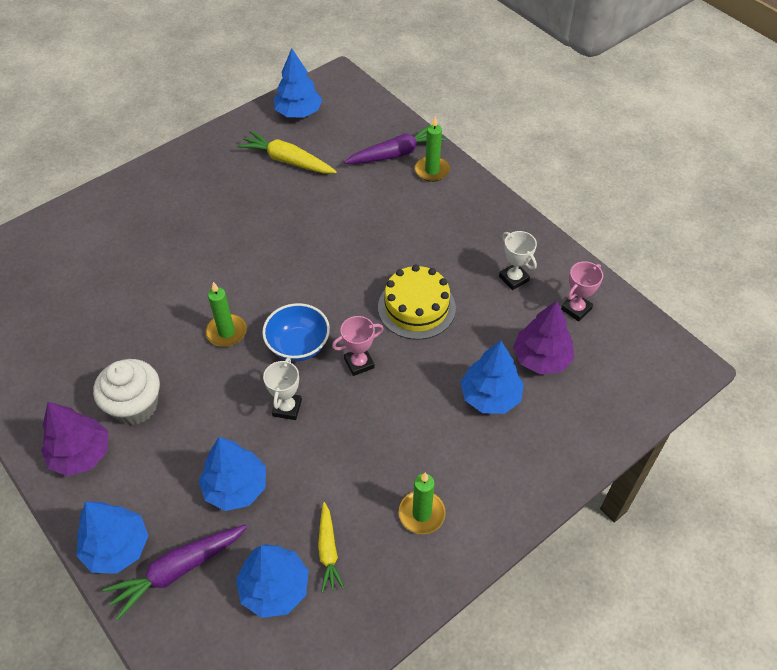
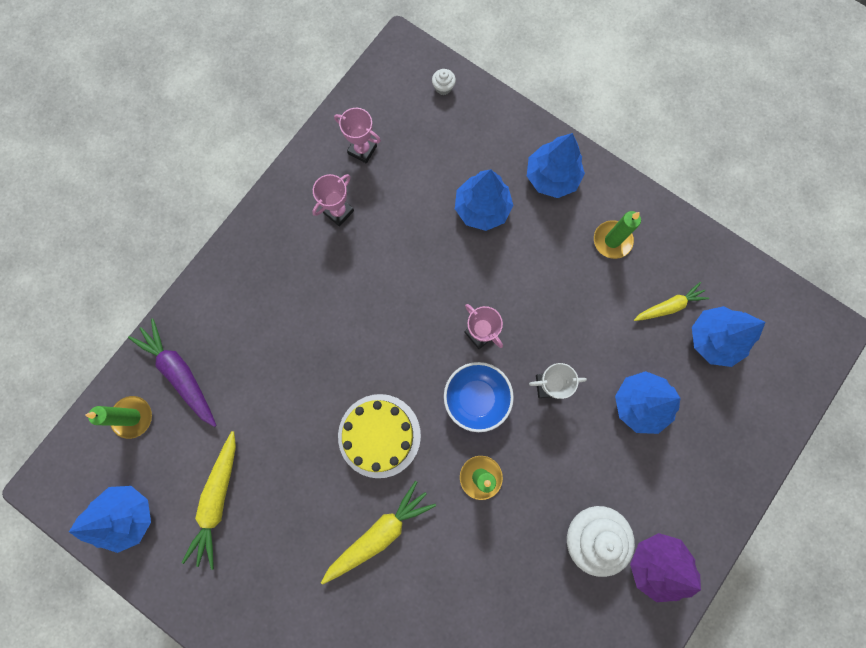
camera: 105 degrees left, 25 degrees up
blue tree [76,502,149,574] -> blue tree moved to [527,133,585,198]
purple carrot [103,525,247,620] -> none
yellow cake [378,265,456,340] -> yellow cake moved to [338,394,421,478]
green candle [415,116,450,182] -> green candle moved to [86,396,152,439]
white trophy [499,231,537,290] -> pink trophy [312,174,354,227]
purple tree [513,300,574,374] -> none
none -> yellow carrot [321,481,436,585]
none -> white cupcake [432,69,456,95]

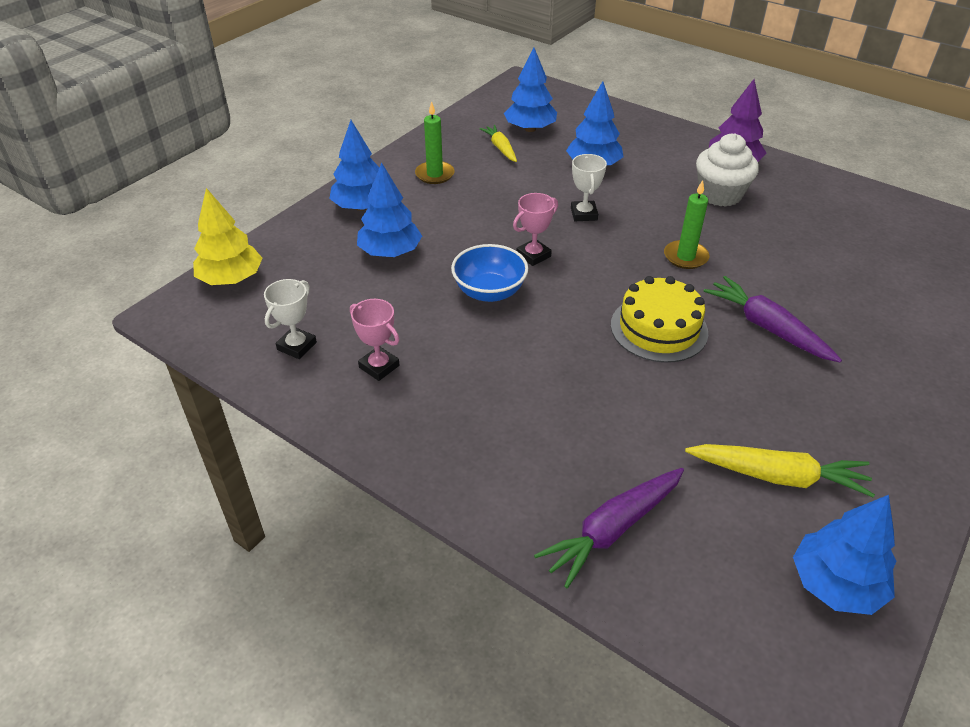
camera: 90 degrees left, 35 degrees down
green candle [86,396,152,439] -> none
yellow carrot [321,481,436,585] -> purple carrot [703,276,842,362]
pink trophy [334,108,381,164] -> white trophy [264,279,317,359]
white cupcake [432,69,456,95] -> yellow tree [193,188,263,285]
blue bowl [444,362,514,432] -> blue bowl moved to [451,244,528,302]

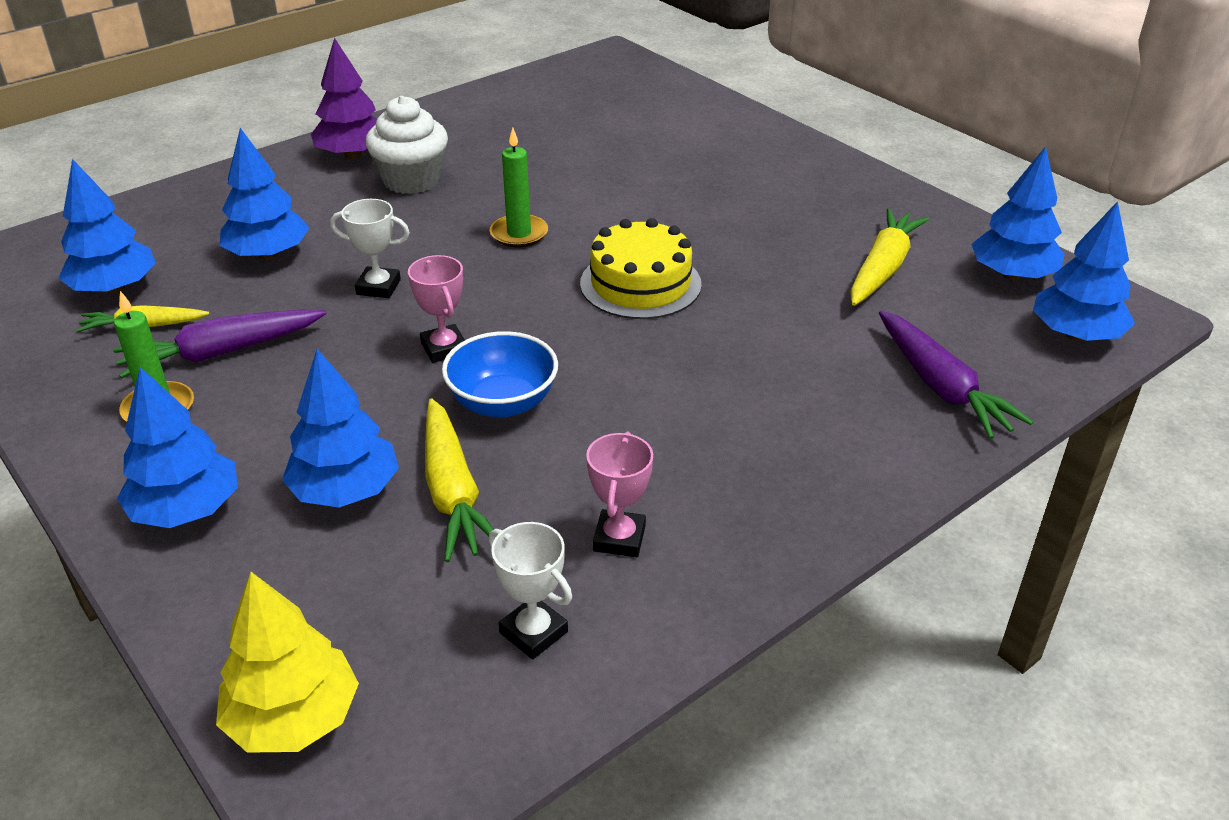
camera: 75 degrees left, 5 degrees down
pink trophy [350,299,399,381] -> pink trophy turned 45 degrees counterclockwise [586,431,653,557]
purple carrot [703,276,842,362] -> purple carrot moved to [113,309,326,378]
none -> yellow carrot [425,398,494,562]
none -> blue tree [1033,201,1135,341]

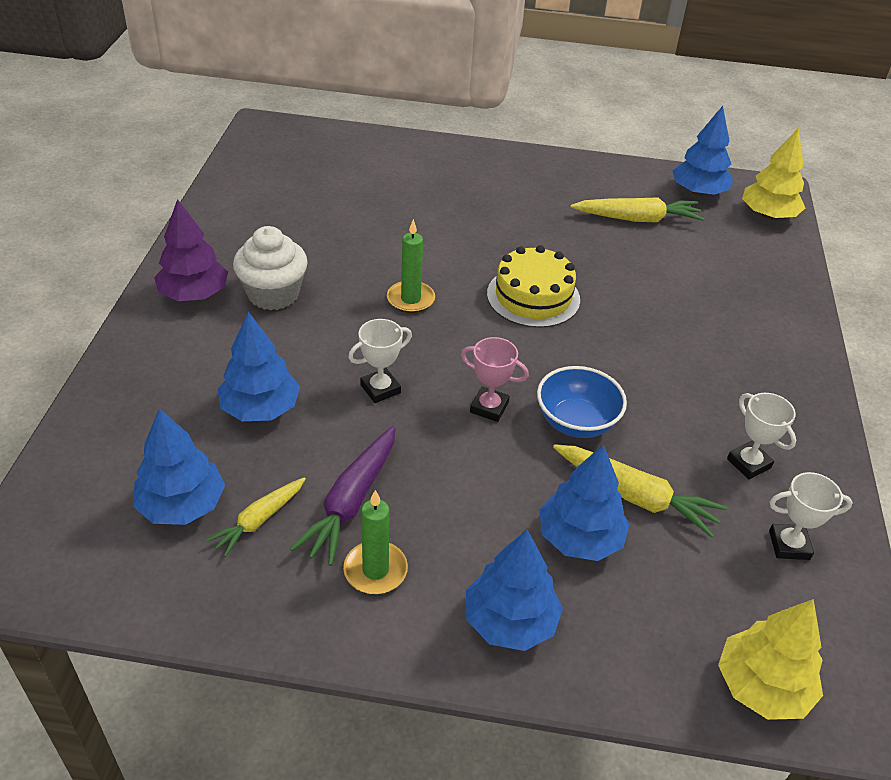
camera: 45 degrees left, 5 degrees up
pink trophy [586,431,653,557] -> white trophy [727,393,796,480]
yellow carrot [850,208,929,306] -> yellow carrot turned 105 degrees clockwise [570,197,704,222]
purple carrot [879,311,1033,439] -> none
blue tree [1033,201,1135,341] -> yellow tree [742,128,805,219]

